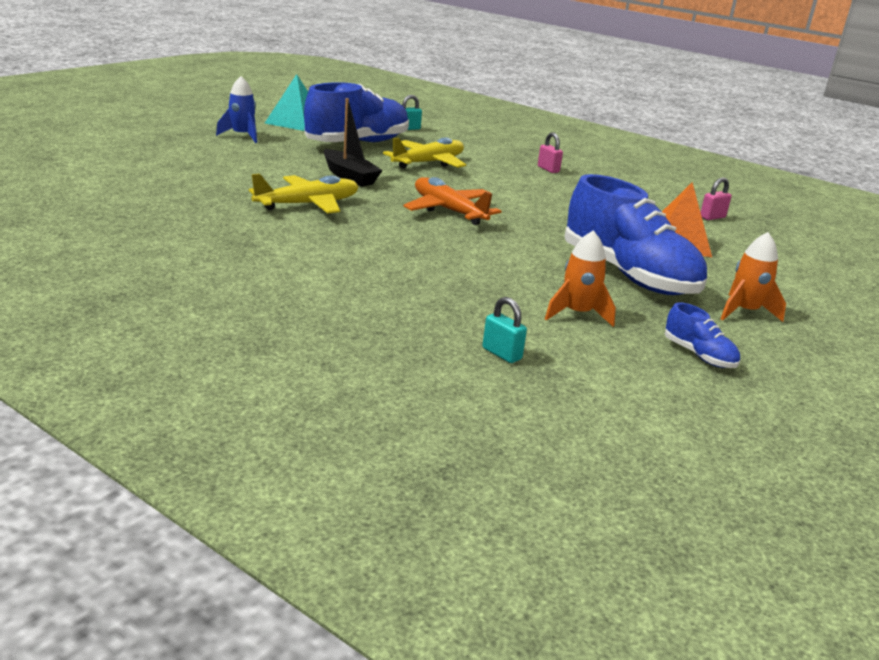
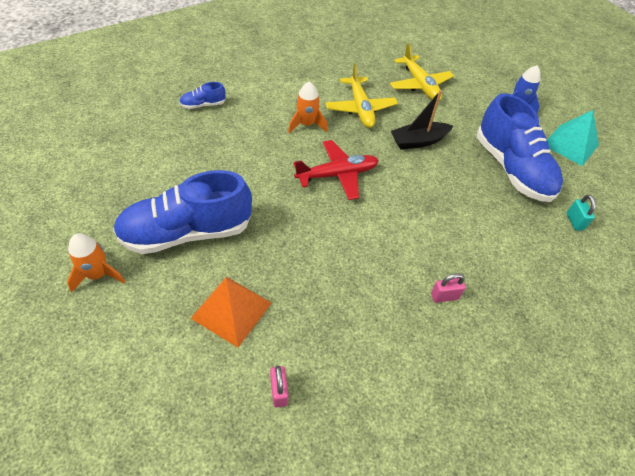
camera: 110 degrees right, 25 degrees up
yellow plane [383,138,466,169] -> yellow plane moved to [390,43,454,100]
orange plane [403,177,501,225] -> red plane [293,140,379,200]
turquoise padlock [483,297,527,363] -> none
orange rocket [545,230,616,327] -> orange rocket moved to [288,81,328,133]
blue shoe [665,302,740,368] -> blue shoe moved to [179,82,226,109]

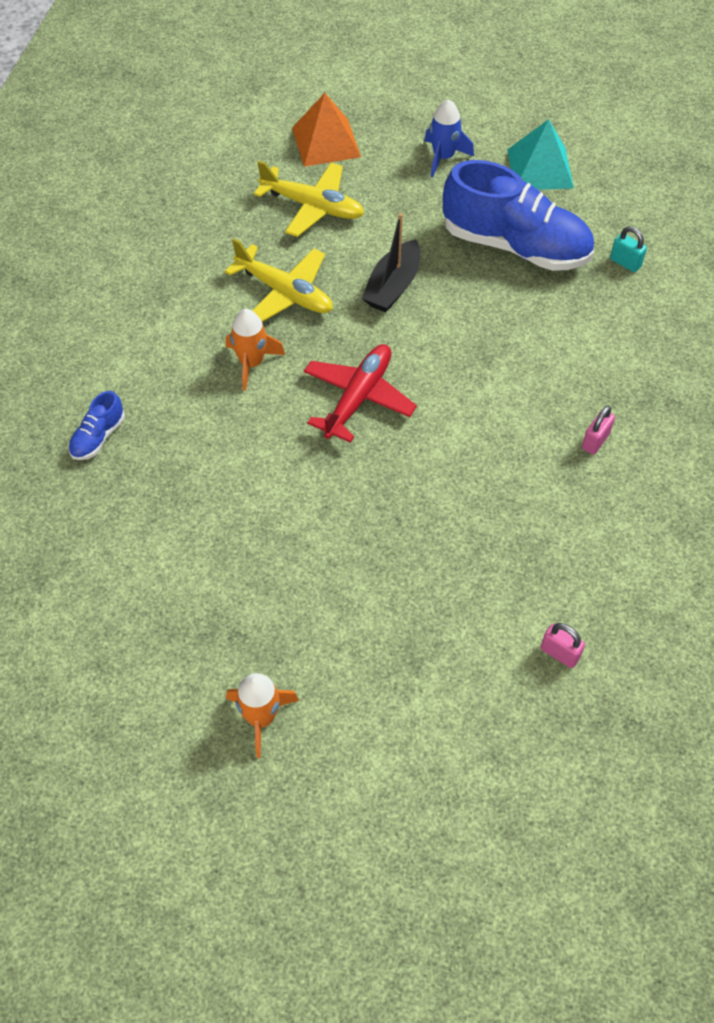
camera: 40 degrees left, 5 degrees up
blue shoe [113,170,252,254] -> none
orange pyramid [191,277,272,347] -> orange pyramid moved to [292,93,361,167]

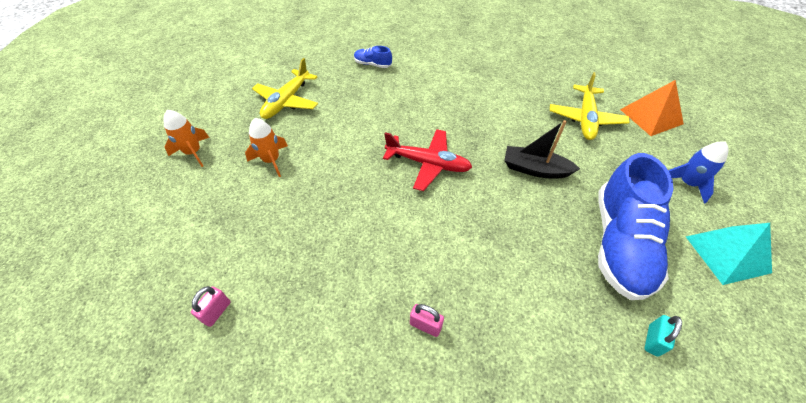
camera: 80 degrees right, 5 degrees down
yellow plane [225,238,333,322] -> yellow plane moved to [252,58,318,119]
orange rocket [226,309,285,391] -> orange rocket moved to [245,118,288,177]

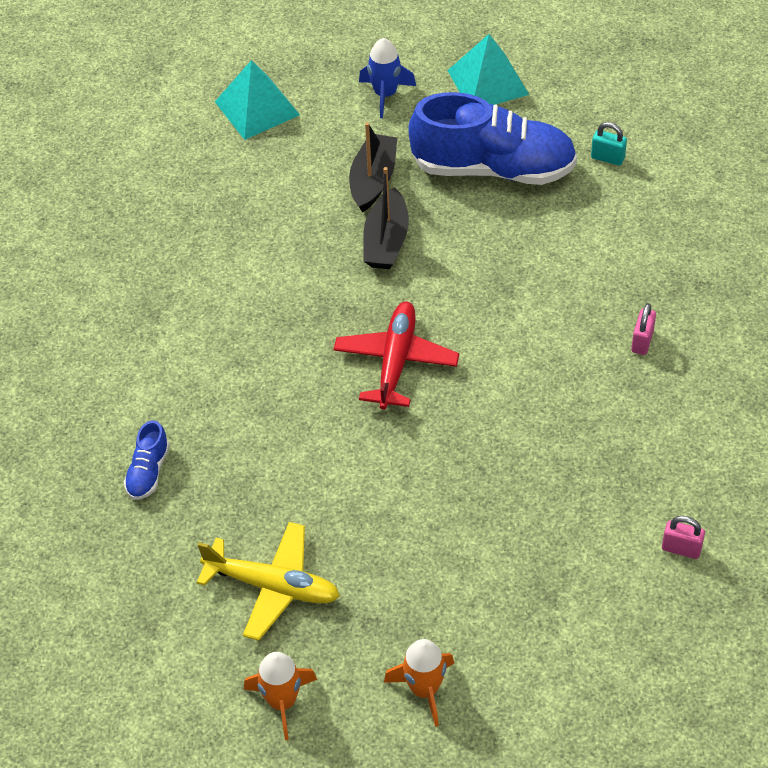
camera: 95 degrees left, 0 degrees up
orange rocket [245,118,288,177] -> orange rocket moved to [244,652,317,740]
yellow plane [550,72,630,140] -> none
orange pyramid [620,80,684,136] -> turquoise pyramid [215,60,300,140]
none -> black boat [349,122,397,213]

